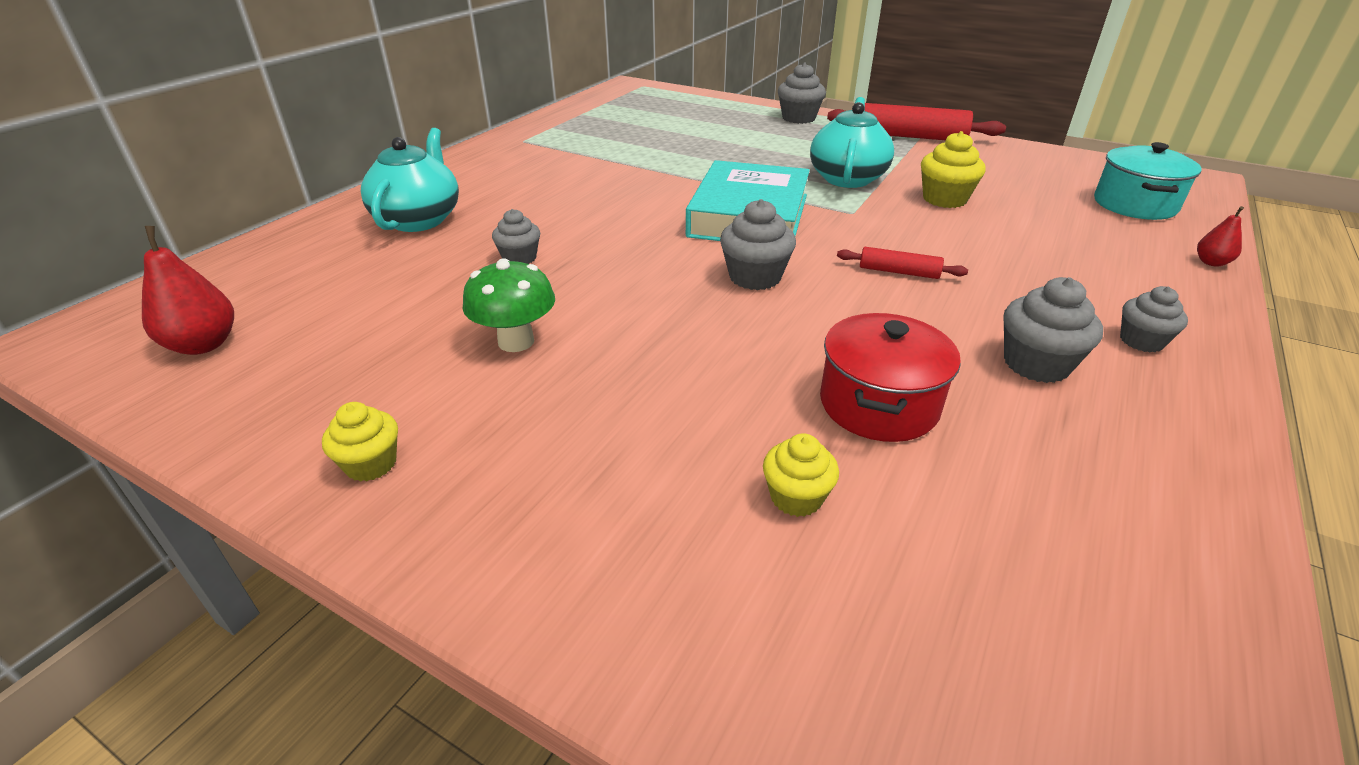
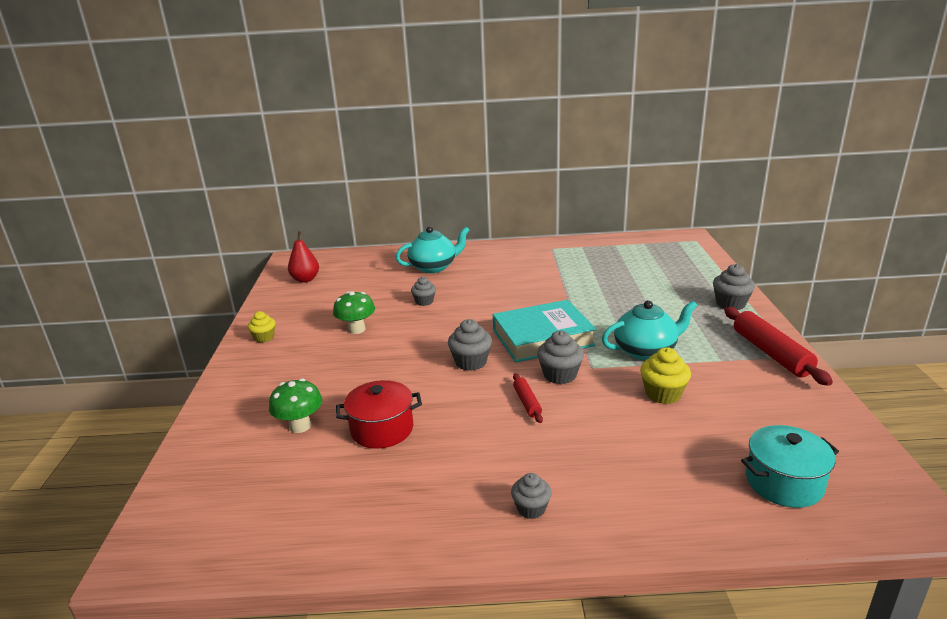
camera: 60 degrees right, 10 degrees down
yellow cupcake [763,433,839,517] -> green mushroom [269,378,322,433]
grey cupcake [1004,277,1103,383] -> grey cupcake moved to [537,331,584,384]
red pear [1197,206,1244,267] -> none

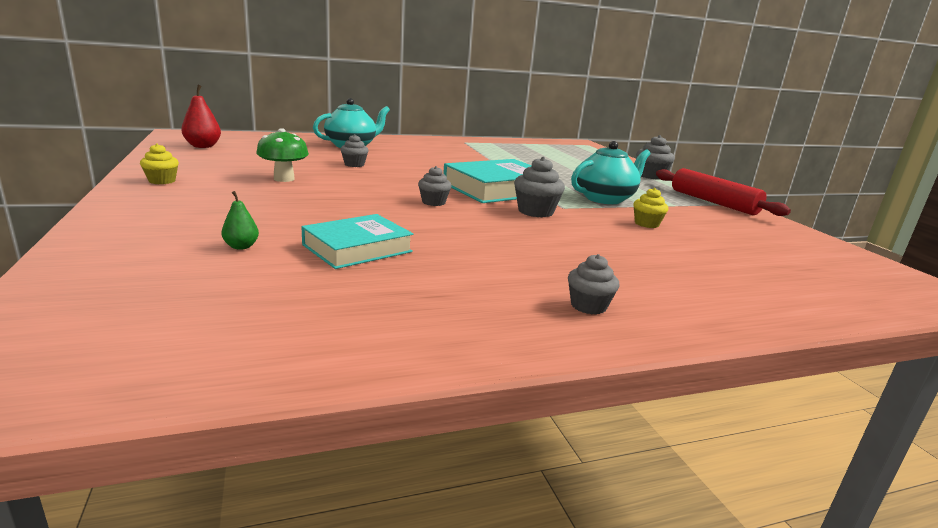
camera: 20 degrees left, 5 degrees down
green mushroom [269,378,322,433] -> green pear [221,191,259,250]
red pot [336,380,422,449] -> turquoise book [301,214,413,269]
grey cupcake [448,319,492,371] -> grey cupcake [418,166,452,206], size x0.67
red rolling pin [513,373,543,423] -> none
yellow cupcake [640,347,691,404] -> yellow cupcake [633,188,668,228], size x0.67
turquoise pot [741,425,839,508] -> none

